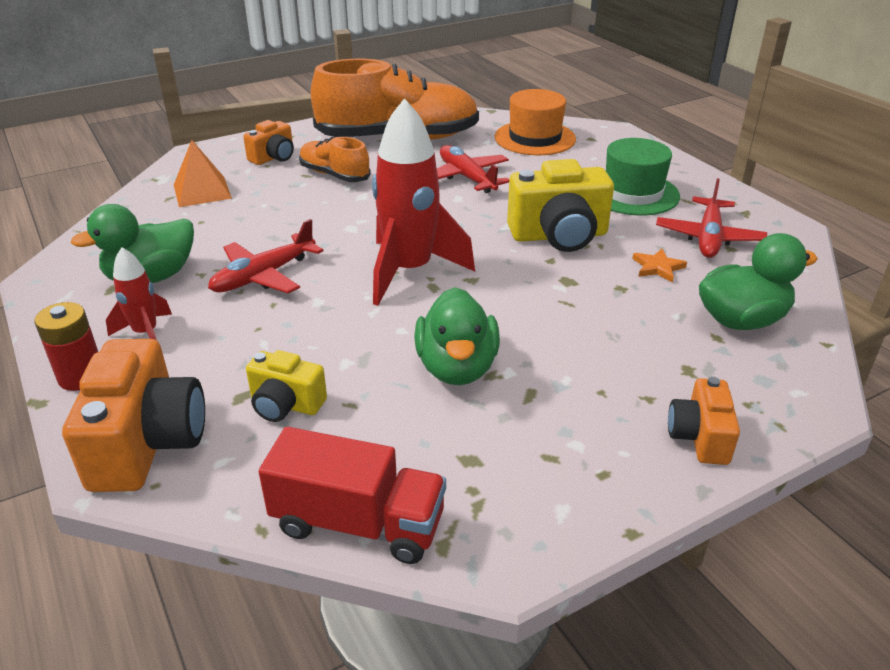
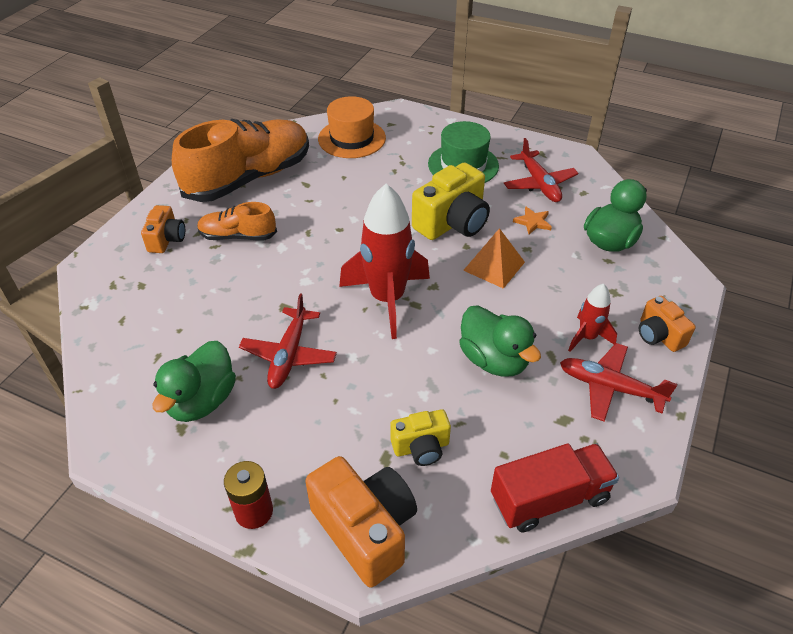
camera: 35 degrees left, 10 degrees up
red rocket [106,247,172,340] -> red rocket moved to [568,284,617,352]
orange pyramid [174,140,232,207] -> orange pyramid moved to [463,228,525,289]
red plane [437,145,510,193] -> red plane moved to [560,343,678,422]

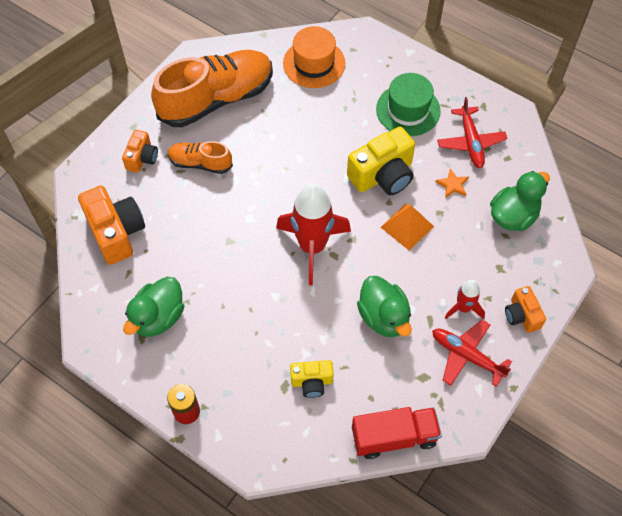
camera: 10 degrees right, 15 degrees up
red plane [239,293,337,389] -> none
orange camera [305,456,417,588] -> orange camera moved to [78,186,145,265]

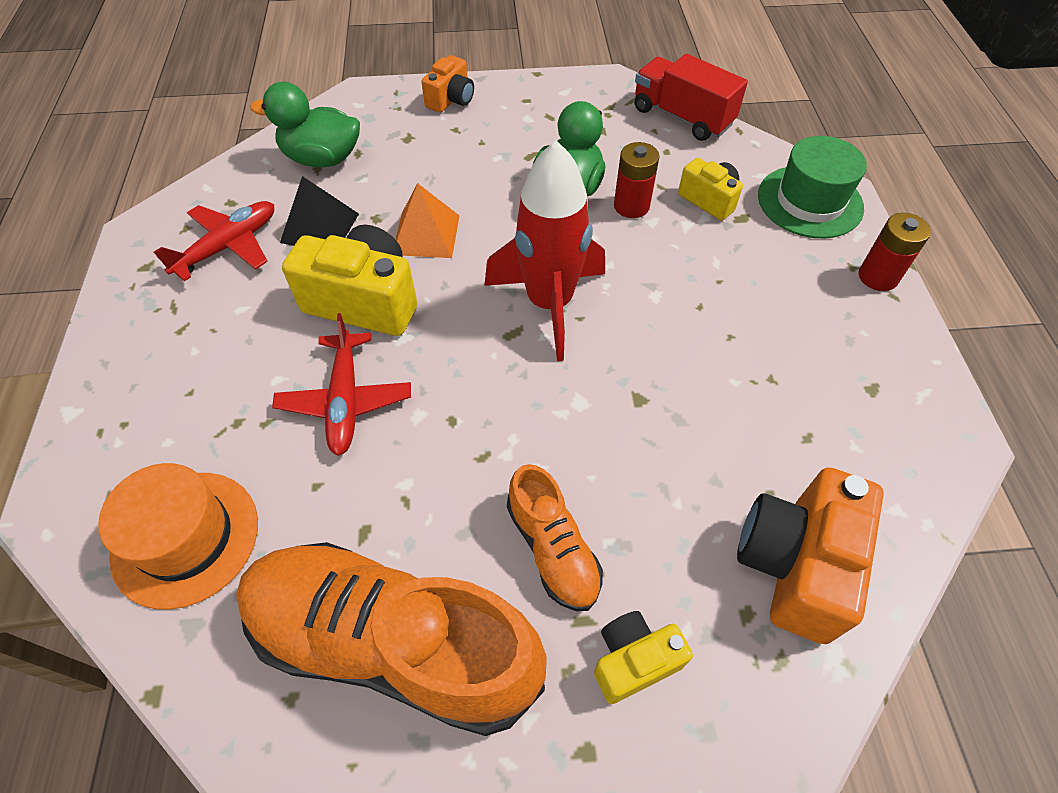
camera: 130 degrees left, 5 degrees down
orange camera [122,130,158,173] -> yellow camera [594,611,693,704]
green duck [123,277,184,337] -> none
green hat [376,73,441,136] -> green hat moved to [758,136,867,238]
red plane [432,320,512,387] -> red plane moved to [272,313,411,456]
orange star [435,168,469,198] -> black pyramid [280,176,359,246]
red rocket [445,280,485,319] -> none
none -> red battery [614,142,660,218]

